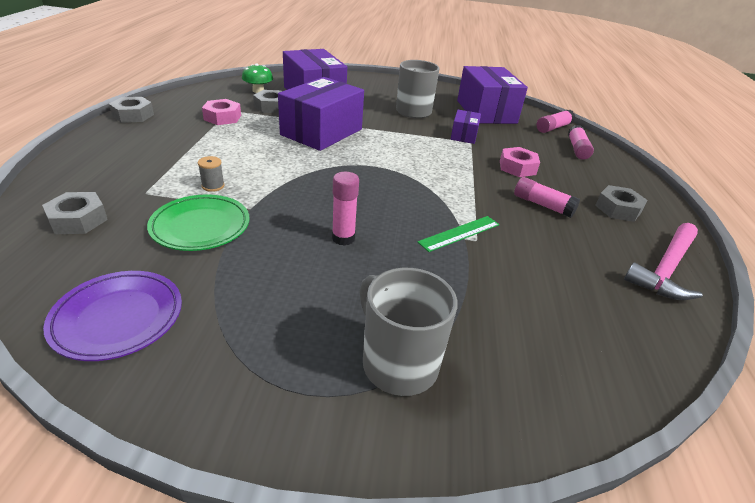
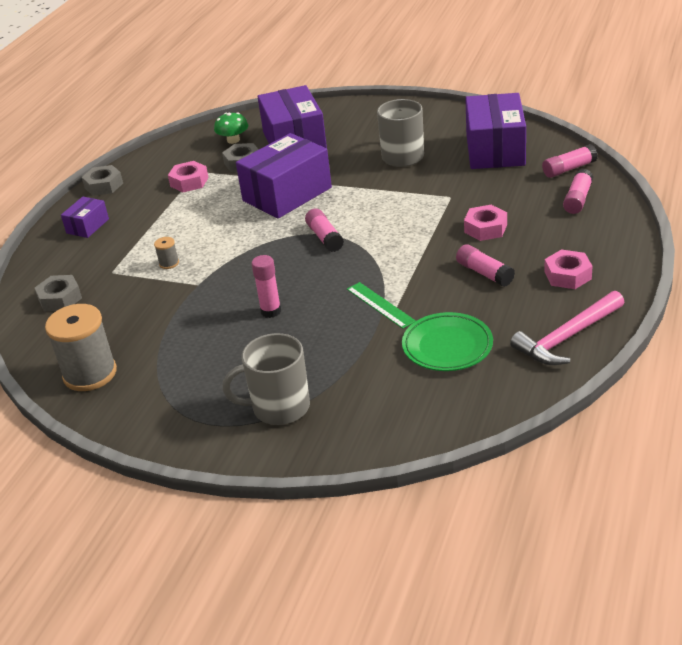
camera: 20 degrees right, 0 degrees up
purple plate [43,271,182,361] -> grey spool [45,304,117,391]
green plate [147,194,249,251] -> green plate moved to [402,312,493,371]
grey mug [359,268,457,396] -> grey mug turned 75 degrees counterclockwise [222,333,310,425]
green ruler [418,216,499,252] -> green ruler turned 75 degrees clockwise [347,282,416,329]
purple box [451,110,481,144] -> purple box moved to [61,197,109,238]
grey nut [595,185,648,222] -> pink nut [544,249,592,289]
none -> pink glue stick [305,208,344,252]

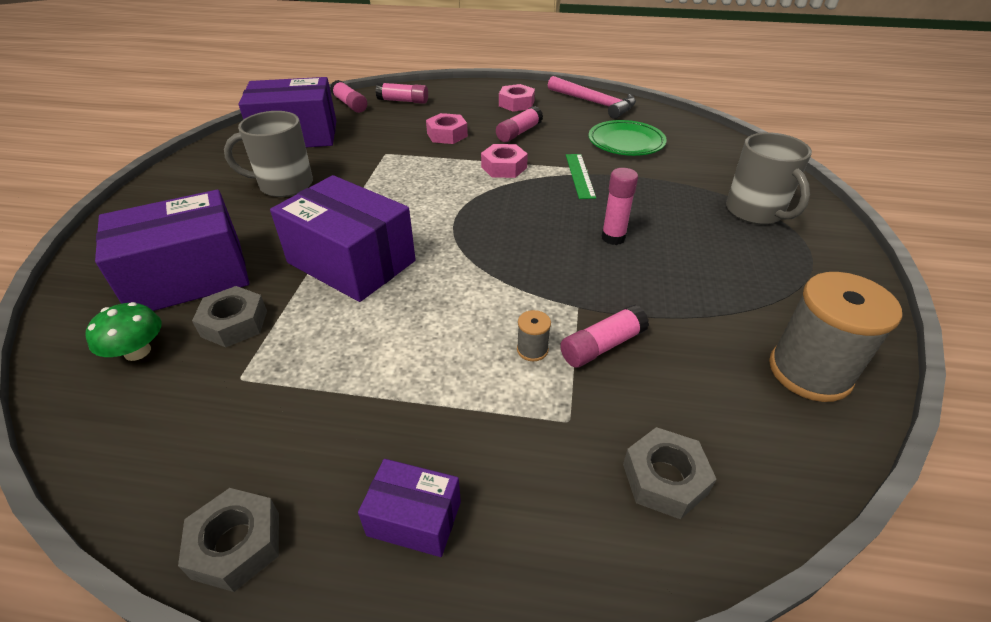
camera: 105 degrees left, 5 degrees up
pink nut [168,161,209,192] -> pink nut moved to [481,144,528,178]
pink glue stick [305,208,344,252] -> pink glue stick moved to [560,305,649,368]
green ruler [347,282,416,329] -> green ruler turned 45 degrees counterclockwise [566,154,596,199]

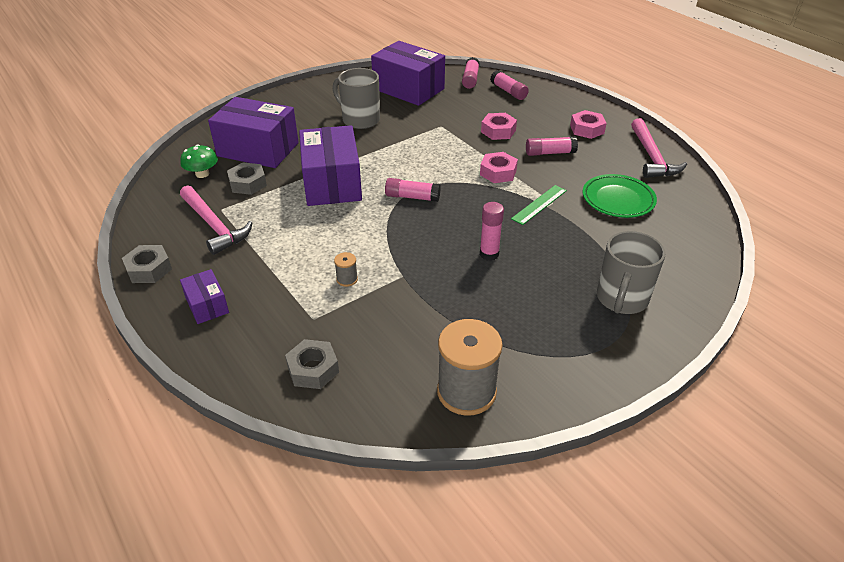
camera: 45 degrees right, 0 degrees up
pink glue stick [560,305,649,368] -> pink glue stick moved to [385,178,441,202]
none -> pink hammer [180,185,252,255]

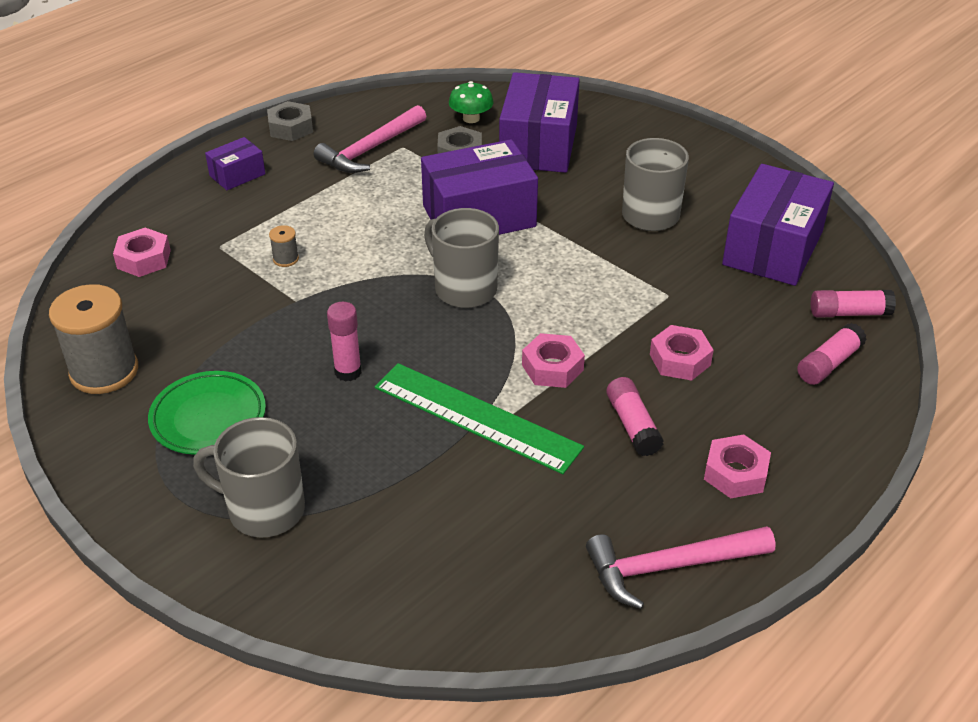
camera: 80 degrees right, 0 degrees up
grey nut [285,339,339,389] -> pink nut [113,228,171,277]
pink glue stick [385,178,441,202] -> grey mug [424,208,499,308]
green ruler [511,185,567,225] -> green ruler [375,363,584,474], size x1.83
green plate [582,174,657,218] -> green plate moved to [148,371,266,455]

